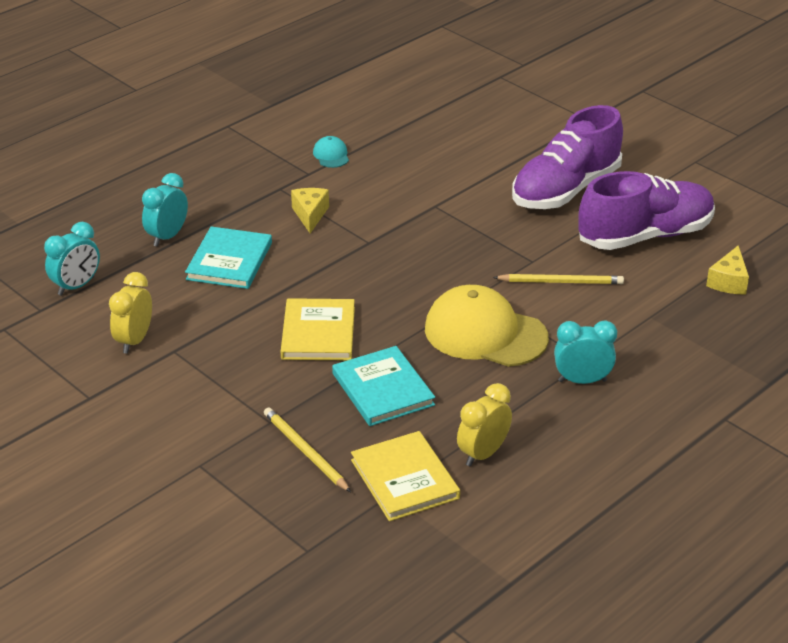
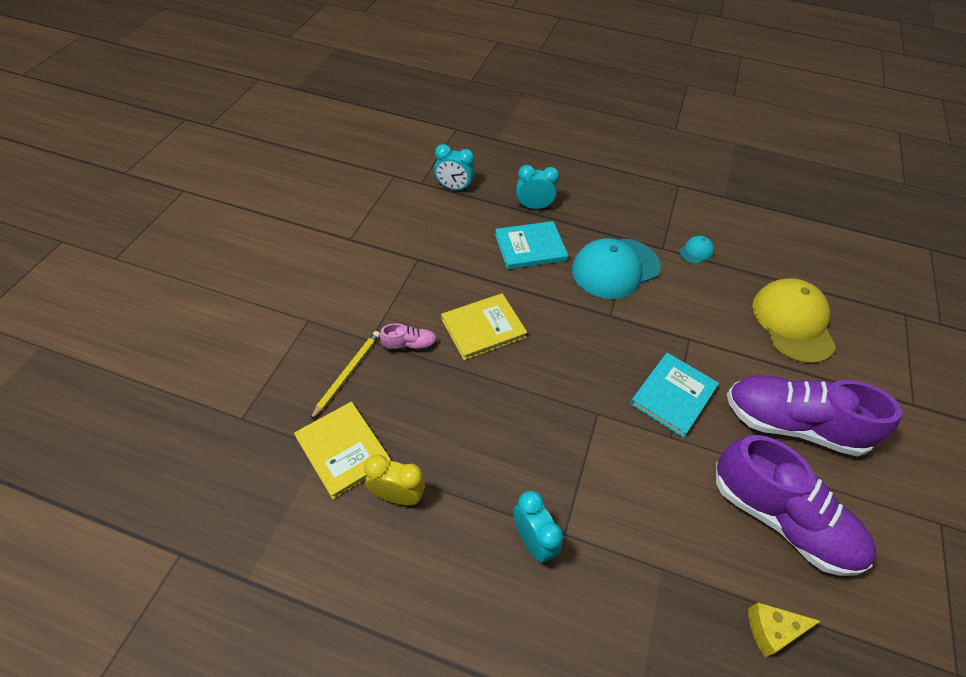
camera: 60 degrees right, 15 degrees up
yellow clock [109,272,152,354] -> none
yellow cheese [291,188,329,233] -> turquoise cap [572,238,661,299]
turquoise book [332,346,435,426] -> turquoise book moved to [630,353,719,438]
yellow book [351,431,460,521] -> yellow book turned 75 degrees counterclockwise [294,402,391,499]
yellow cap [425,285,549,367] -> yellow cap moved to [752,278,836,364]
yellow pencil [493,274,624,284] -> none
none -> pink shoe [379,323,437,351]

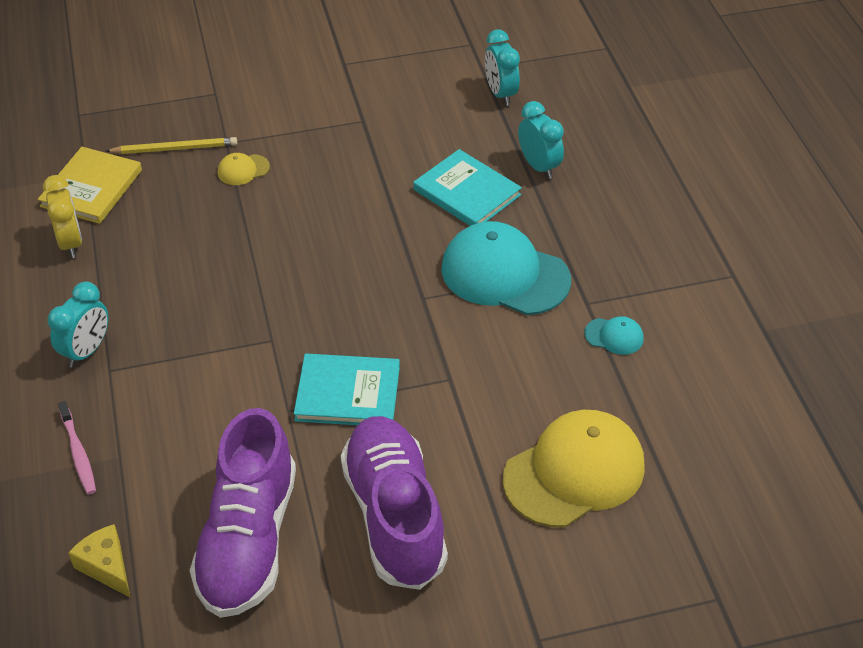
camera: 60 degrees right, 5 degrees down
pink shoe [379,323,437,351] -> yellow cap [218,153,270,185]
yellow book [441,293,528,360] -> none
none -> pink toothbrush [58,401,96,494]

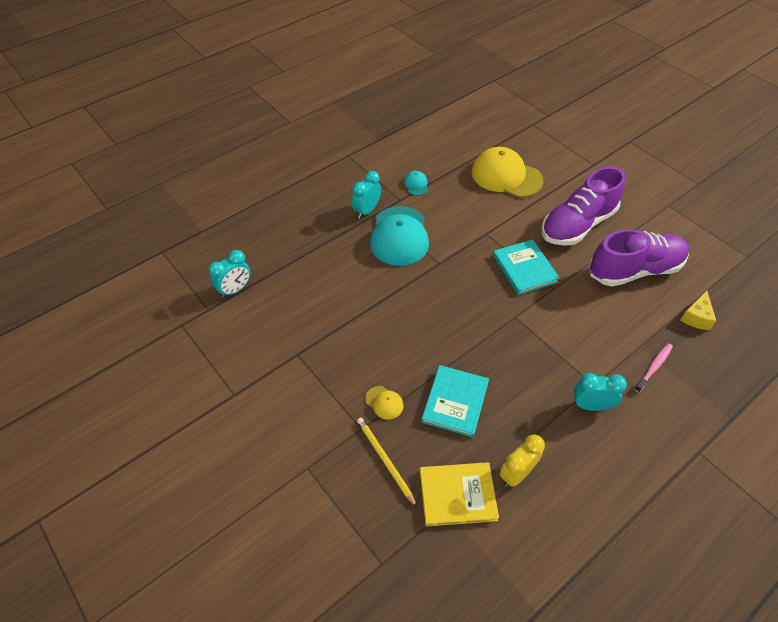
camera: 115 degrees left, 5 degrees up
turquoise book [413,149,522,226] -> turquoise book moved to [422,365,489,437]
turquoise clock [518,101,564,179] -> turquoise clock moved to [351,171,381,219]

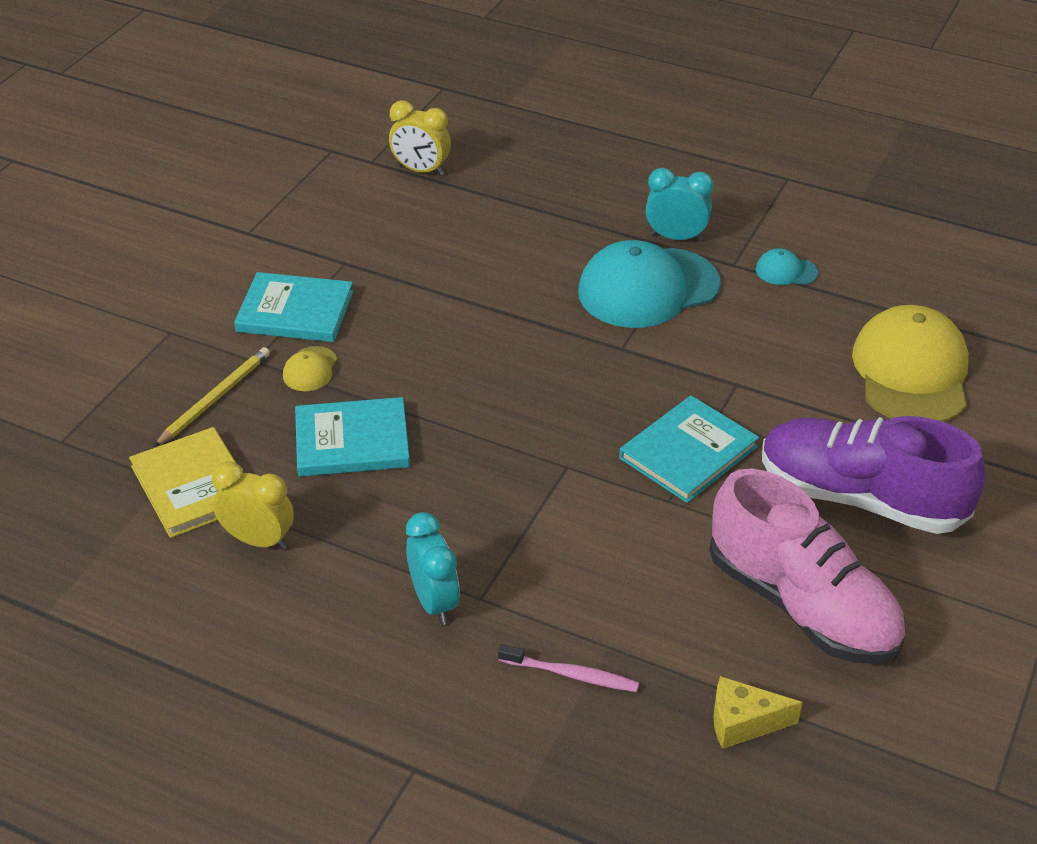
camera: 65 degrees right, 10 degrees down
turquoise clock [208,250,250,298] -> yellow clock [389,101,451,176]
turquoise cap [404,171,428,196] -> turquoise cap turned 135 degrees counterclockwise [756,248,818,285]
purple shoe [589,229,689,287] -> pink shoe [709,469,905,664]
none -> turquoise book [234,272,353,342]

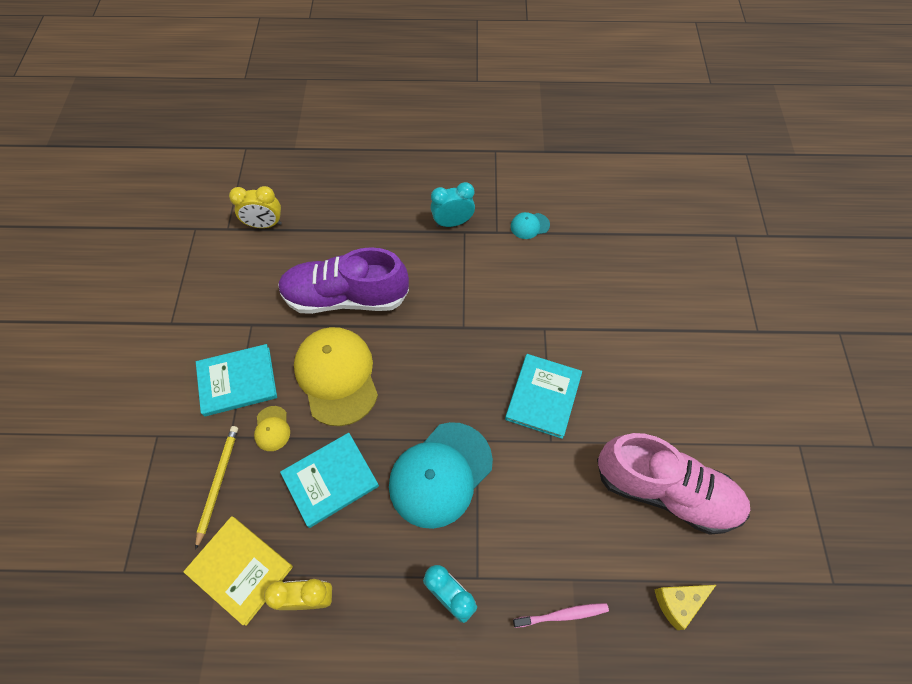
camera: 25 degrees left, 20 degrees up
turquoise cap [578,240,721,328] -> turquoise cap moved to [389,422,493,529]
purple shoe [762,416,985,534] -> purple shoe moved to [278,247,409,314]
yellow cap [852,305,969,422] -> yellow cap moved to [294,327,378,426]

